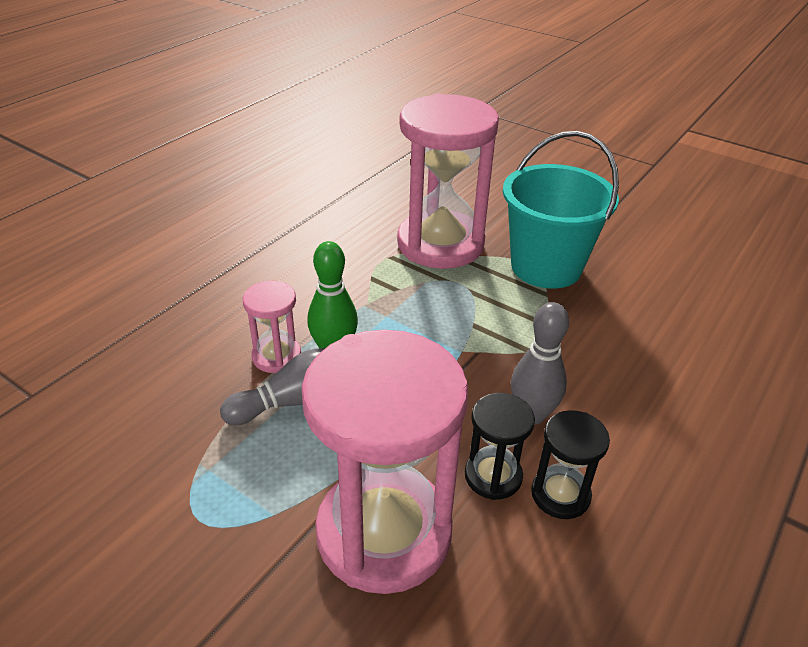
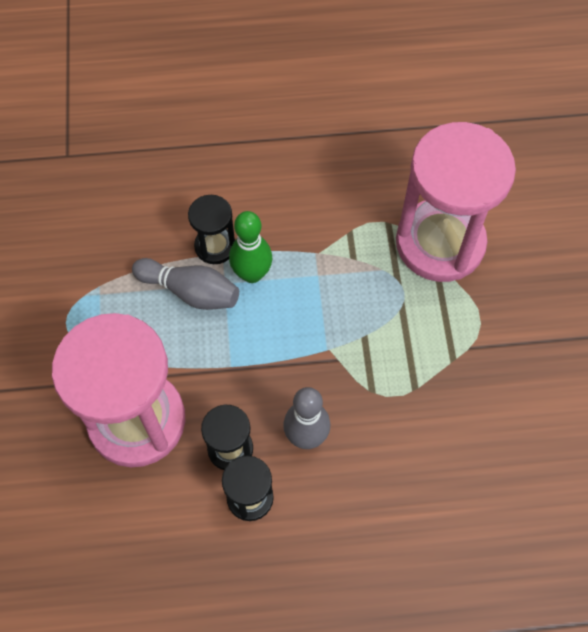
camera: 50 degrees right, 25 degrees up
pink hourglass [243,281,301,373] -> black hourglass [188,195,235,264]
turquoise bucket [503,131,619,289] -> none

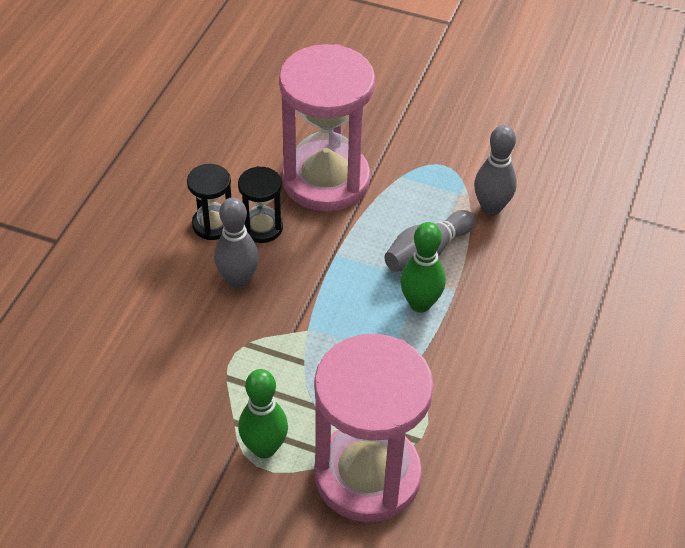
camera: 115 degrees right, 15 degrees down
black hourglass [188,195,235,264] -> none
none -> green bowling pin [238,369,288,458]
none -> grey bowling pin [474,125,517,215]

